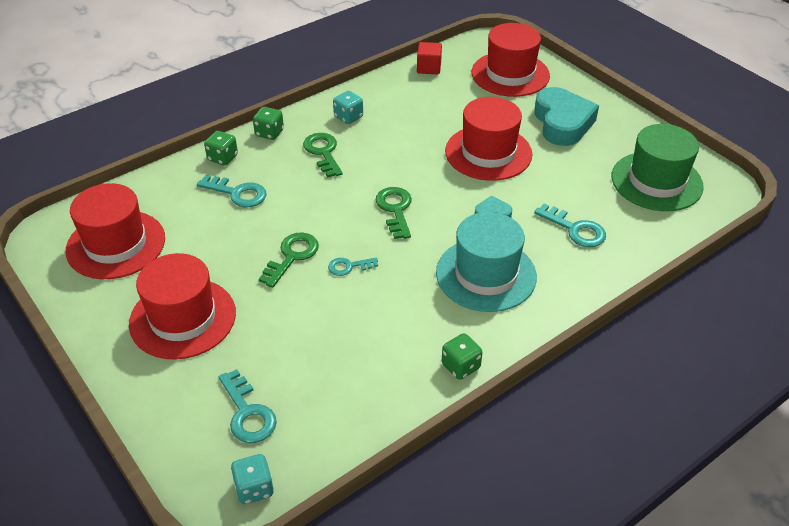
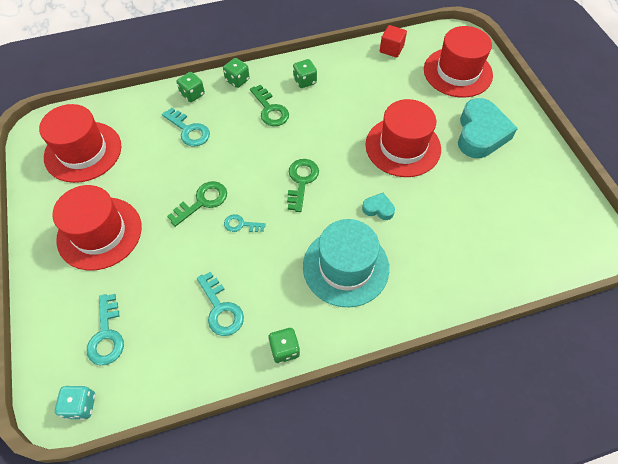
camera: 20 degrees right, 15 degrees up
green key [303,133,343,177] -> green key turned 150 degrees clockwise [250,85,289,126]
turquoise dice [333,91,363,124] -> green dice [293,59,317,88]
turquoise key [534,204,606,247] -> turquoise key moved to [197,271,244,336]
green hat [612,124,704,211] -> none

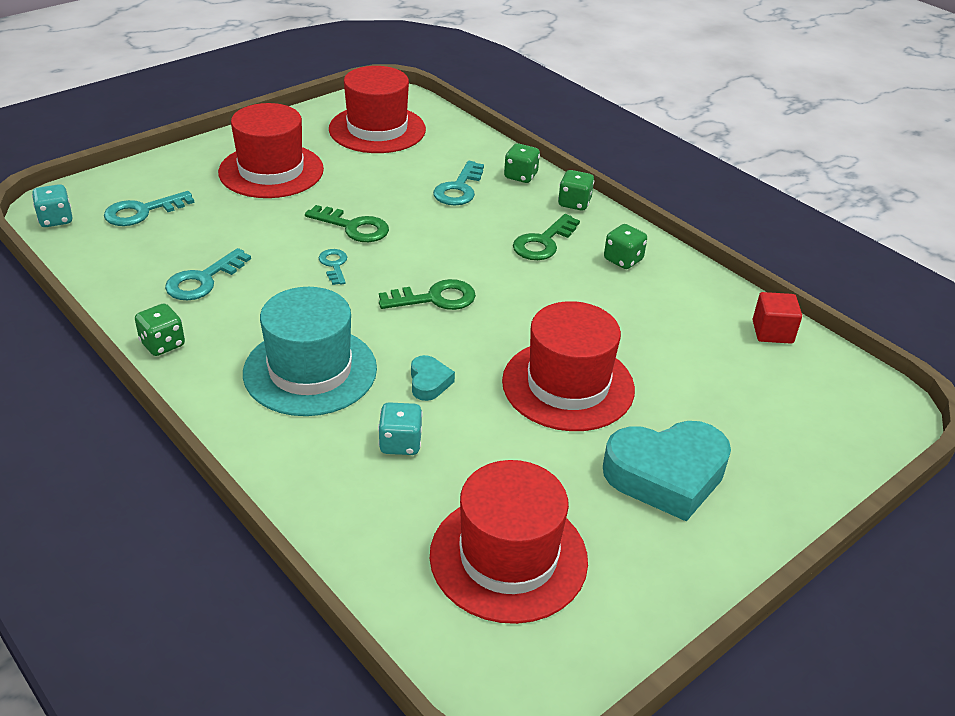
camera: 65 degrees right, 20 degrees down
red hat [424,26,493,98] -> red hat moved to [430,460,588,624]
none -> turquoise dice [378,402,423,455]

